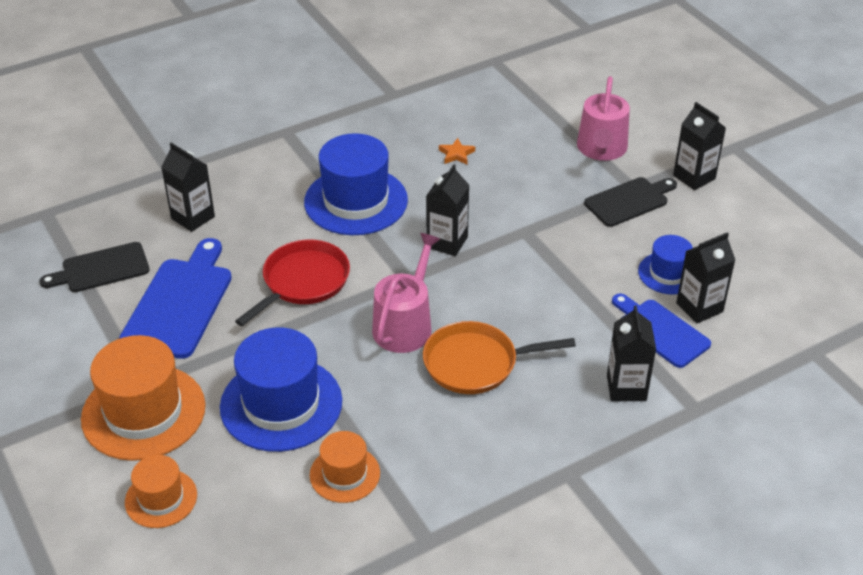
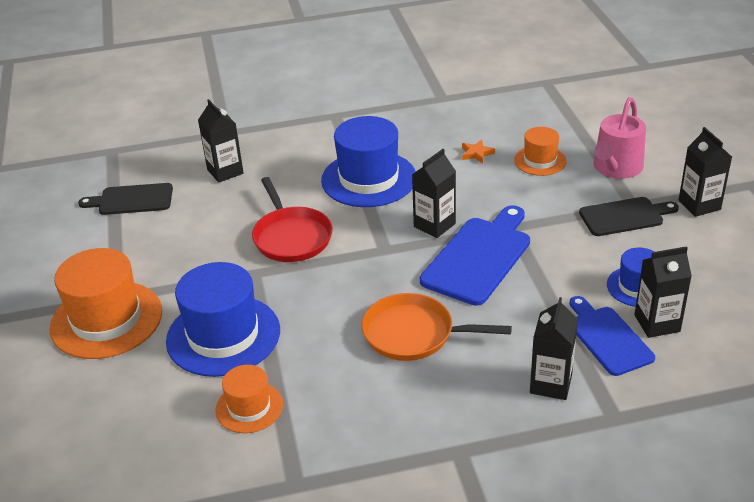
camera: 20 degrees right, 5 degrees down
blue cutting board [119,238,232,359] -> blue cutting board moved to [420,205,530,306]
orange hat [125,455,197,528] -> orange hat moved to [514,127,566,176]
red pan [235,240,350,326] -> red pan turned 105 degrees clockwise [252,177,333,262]
pink watering can [372,233,441,353] -> none

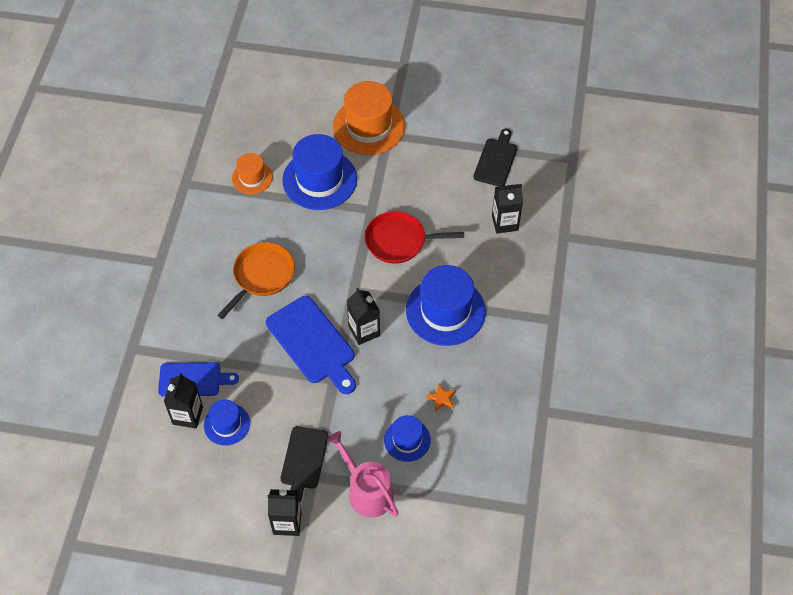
camera: 110 degrees right, 20 degrees up
orange hat [514,127,566,176] -> blue hat [384,415,431,462]
black carton [530,297,578,400] -> none

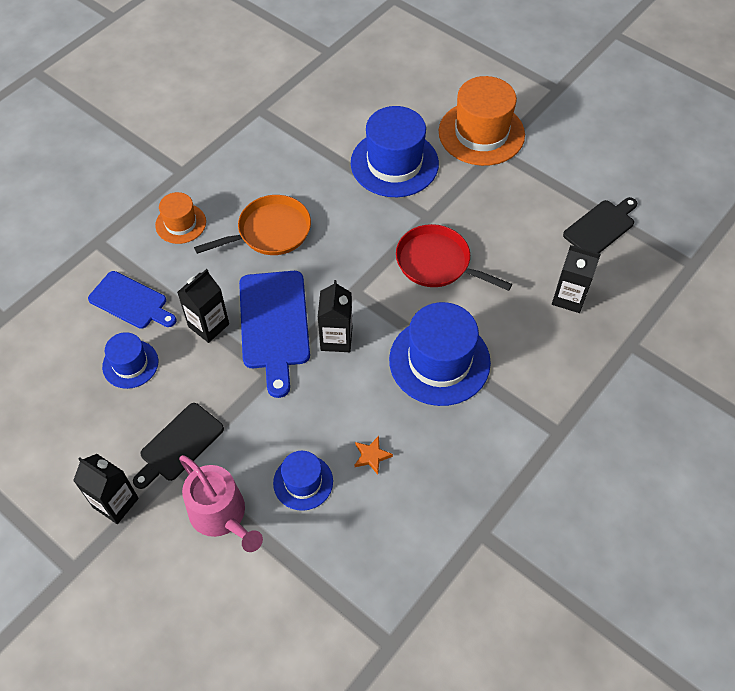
camera: 30 degrees right, 0 degrees up
black carton [164,373,203,429] -> black carton moved to [177,269,229,343]
orange hat [232,153,273,194] -> orange hat moved to [155,192,206,244]
pink watering can [327,431,399,518] -> pink watering can turned 150 degrees clockwise [179,455,263,552]

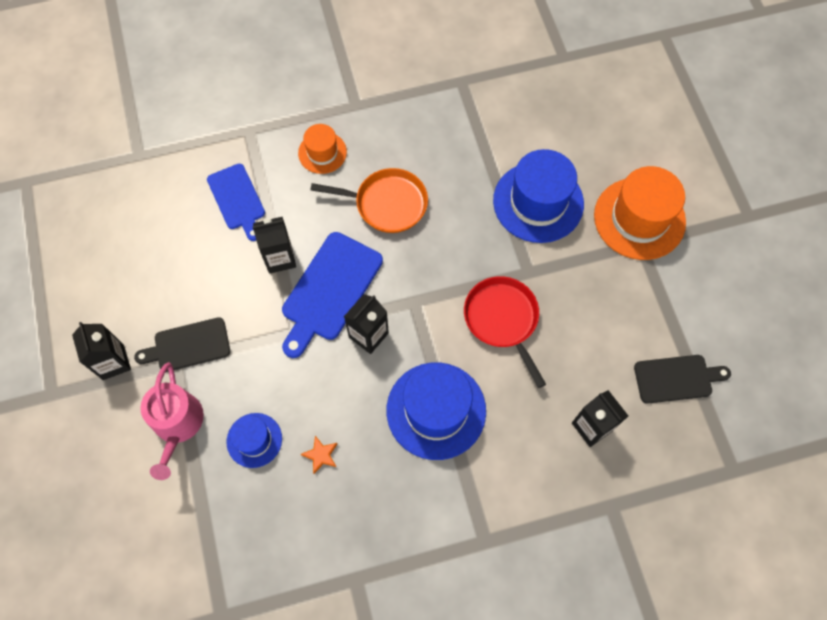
camera: 35 degrees right, 10 degrees up
blue hat [102,332,158,389] -> none

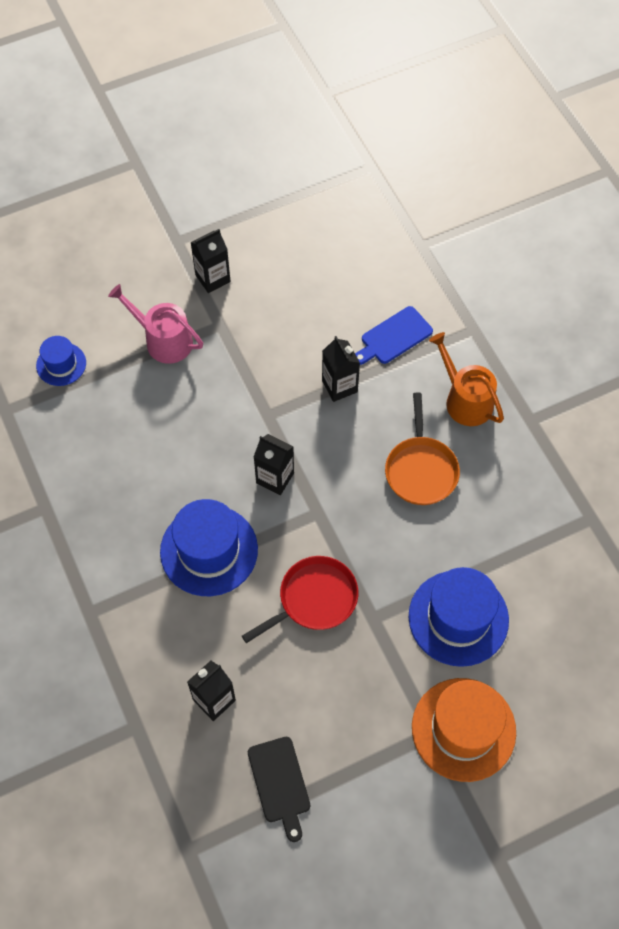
camera: 80 degrees right, 5 degrees down
black cutting board [134,317,230,372] -> none
pink watering can [140,362,204,480] -> pink watering can turned 45 degrees clockwise [108,284,203,364]
blue hat [227,413,282,468] -> blue hat moved to [36,336,86,386]
blue cutting board [282,232,383,358] -> none
orange hat [298,124,347,174] -> orange watering can [429,332,504,426]
orange star [301,436,337,474] -> none

